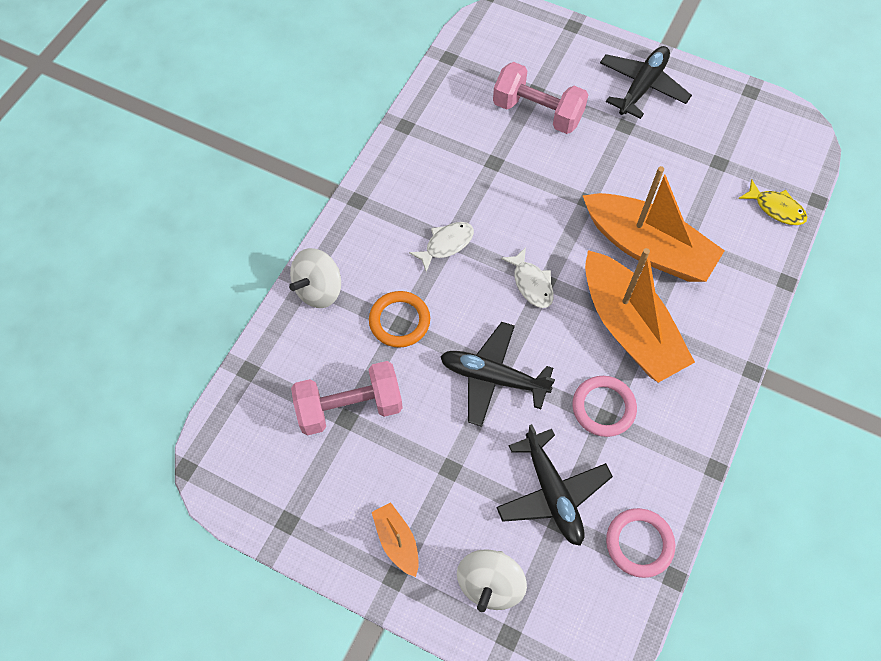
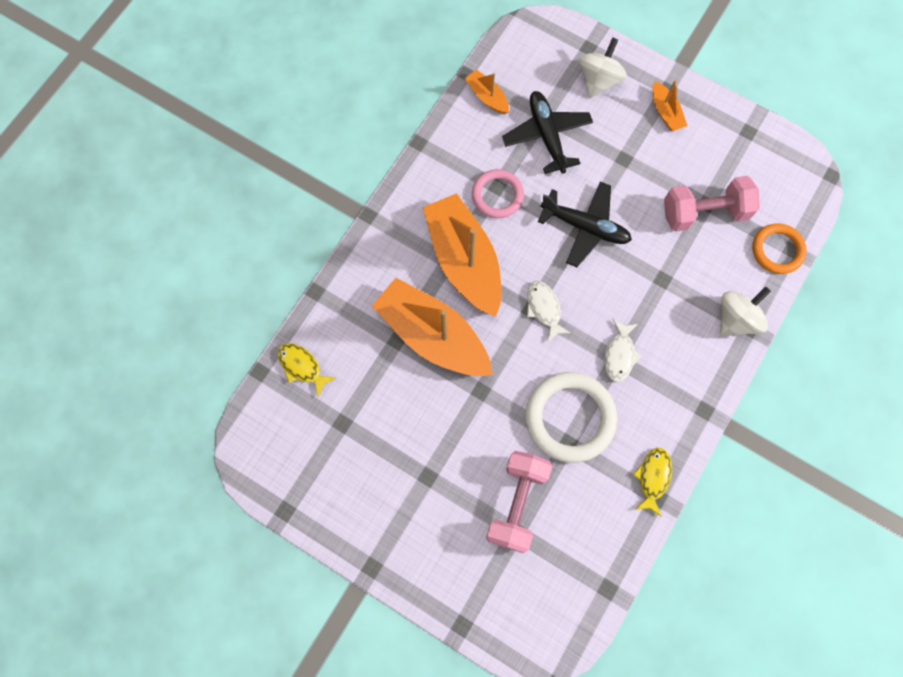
camera: 175 degrees left, 10 degrees up
orange ring [369,291,430,348] -> orange ring moved to [752,223,807,274]
white fish [409,222,474,272] -> white fish turned 45 degrees counterclockwise [604,319,641,382]
pink dumbbell [493,62,588,134] -> pink dumbbell turned 75 degrees clockwise [486,451,552,553]
black plane [600,46,692,119] -> none
pink ring [606,508,675,578] -> orange boat [465,69,509,114]
none -> white ring [525,372,617,463]
none -> yellow fish [632,448,672,517]

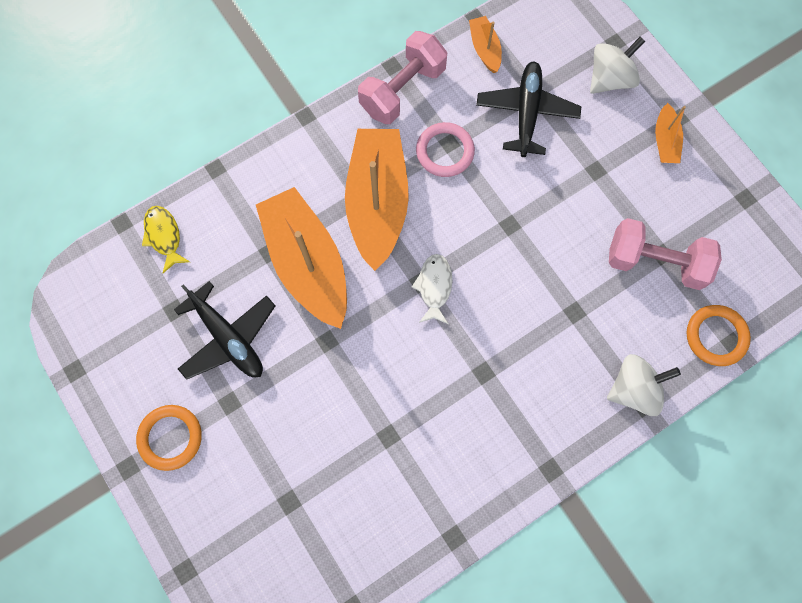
camera: 25 degrees right, 0 degrees up
pink dumbbell [486,451,552,553] -> pink dumbbell moved to [358,31,447,124]
white ring [525,372,617,463] -> none
black plane [538,182,632,267] -> black plane moved to [174,281,275,380]
white fish [604,319,641,382] -> none
yellow fish [632,448,672,517] -> none
none -> orange ring [136,405,202,471]

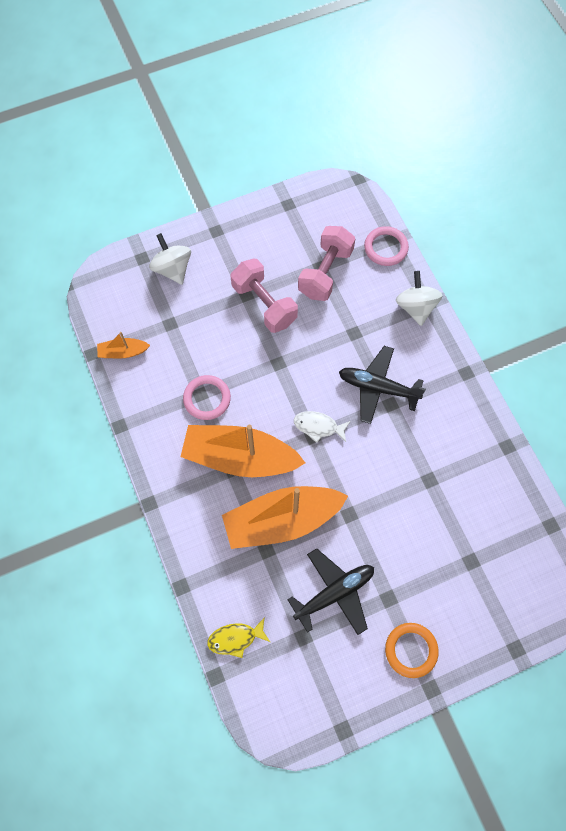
camera: 80 degrees left, 5 degrees down
pink dumbbell [358,31,447,124] -> pink dumbbell moved to [231,259,298,333]
black plane [476,62,581,157] -> black plane moved to [339,346,426,424]
orange boat [655,103,686,163] -> none
orange ring [687,305,751,366] -> pink ring [364,226,409,266]

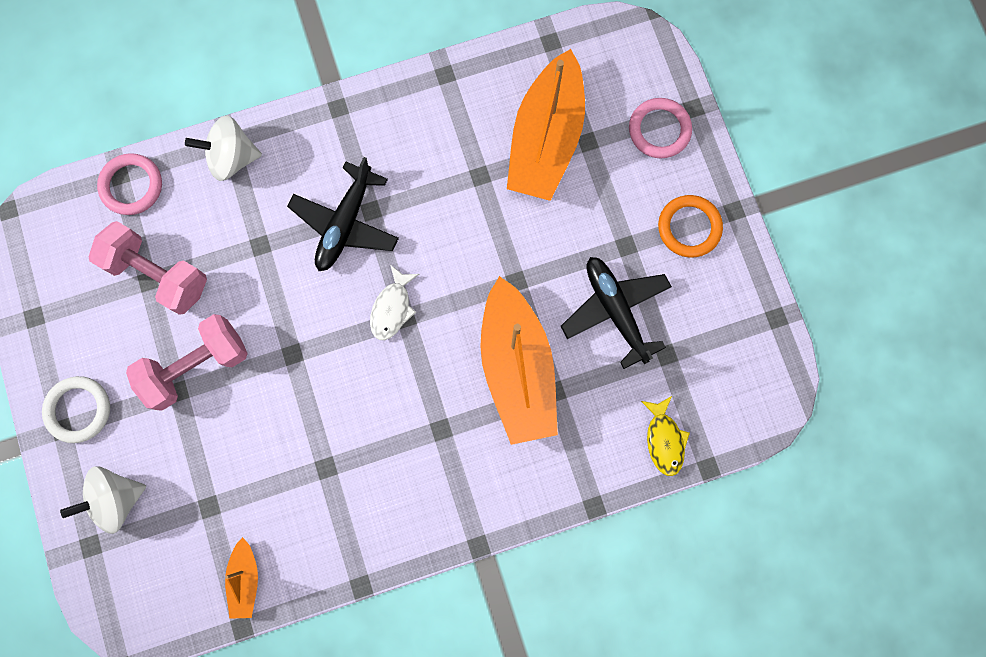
camera: 85 degrees left, 10 degrees up
orange boat [180,425,305,477] -> orange boat moved to [507,49,585,201]
pink ring [183,375,231,420] -> pink ring moved to [629,98,692,158]
none -> white ring [42,376,110,443]

